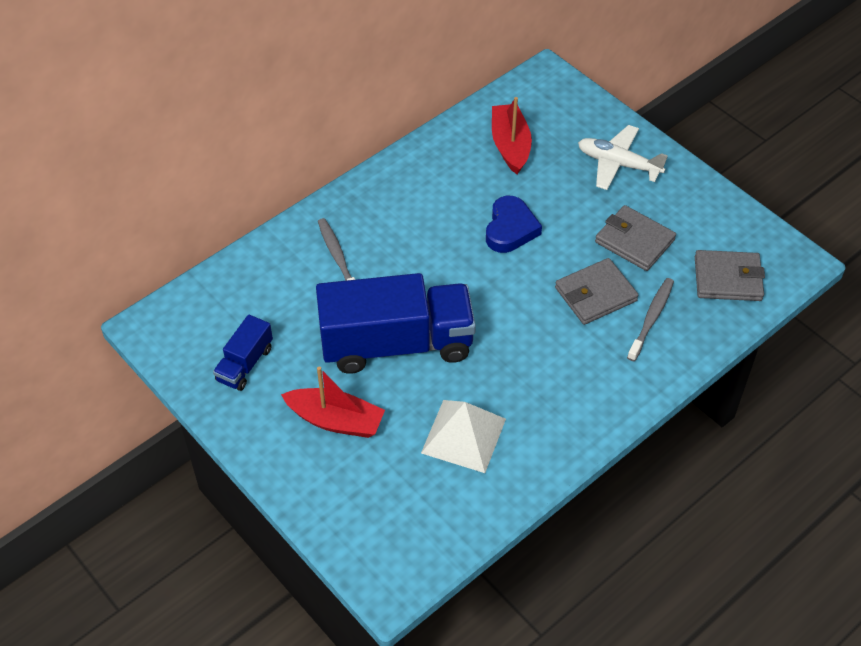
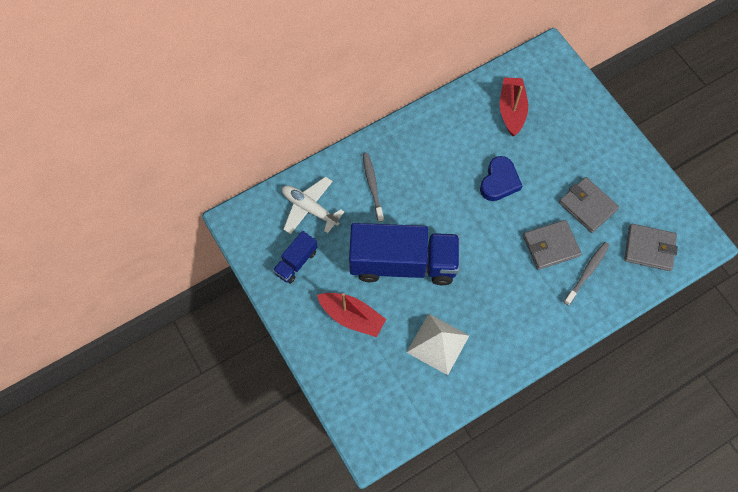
camera: 10 degrees right, 15 degrees up
white plane [578,125,668,190] -> white plane moved to [282,176,344,234]

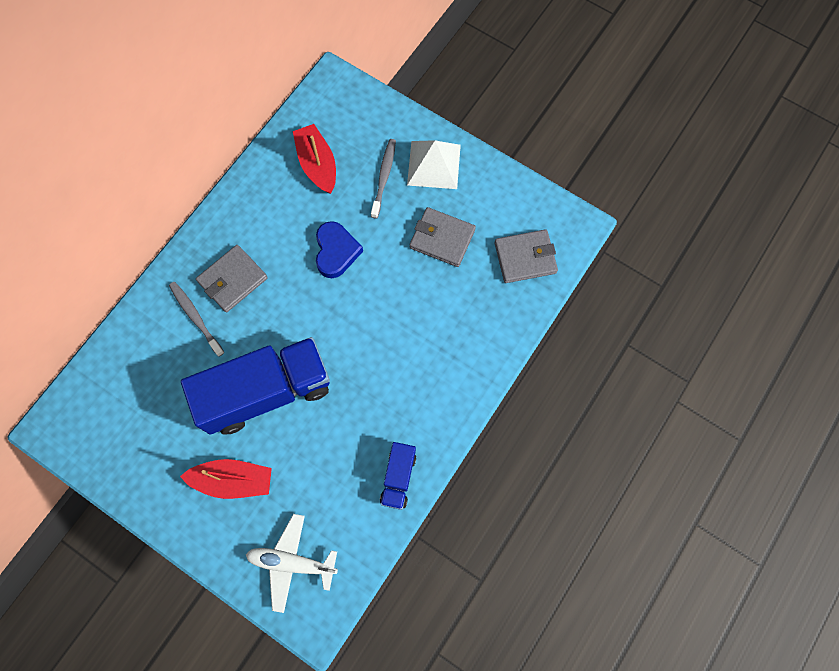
camera: 25 degrees left, 5 degrees up
blue truck [273,231,318,284] -> blue truck moved to [380,442,416,510]
white plane [282,176,344,234] -> white plane moved to [246,514,338,613]
white pyramid [406,314,469,375] -> white pyramid moved to [407,140,461,189]
grey wallet [523,220,582,270] -> grey wallet moved to [196,245,268,313]
grey toothbrush [564,242,610,306] -> grey toothbrush moved to [371,139,396,219]

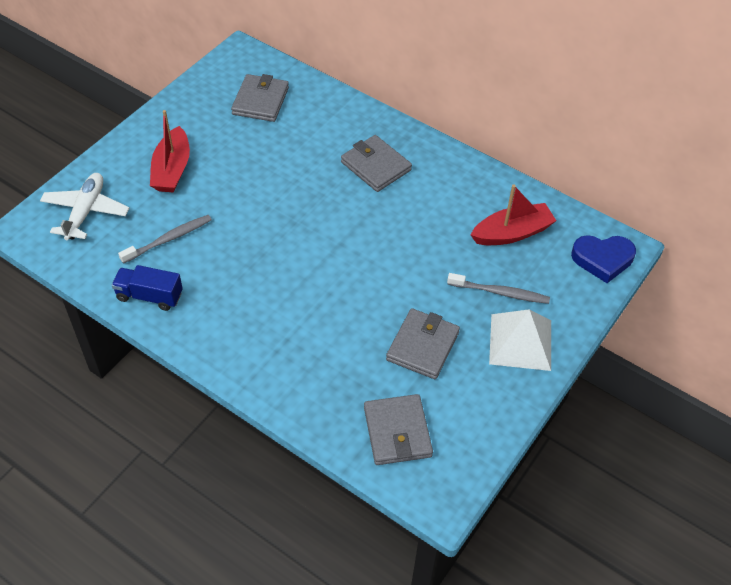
camera: 90 degrees right, 20 degrees down
grey toothbrush [169,282,225,357] -> grey toothbrush moved to [118,215,212,264]
blue truck [181,337,330,435] -> none
blue heart [316,221,363,278] -> blue heart moved to [571,235,636,283]
none -> grey wallet [231,74,289,122]

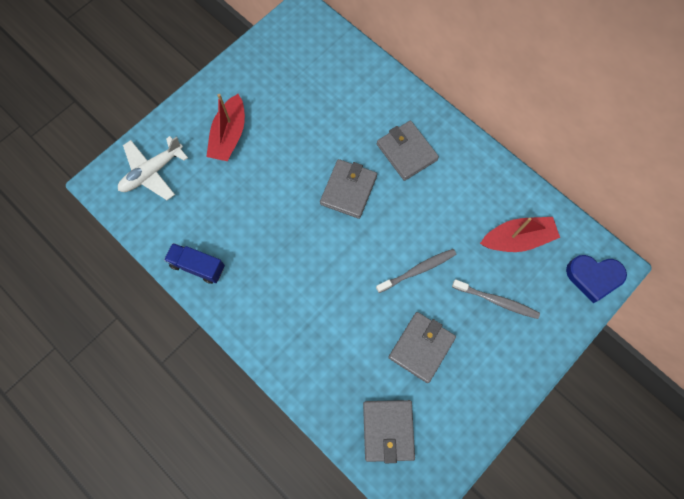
camera: 10 degrees right, 20 degrees up
white plane [40,173,129,240] -> white plane turned 150 degrees counterclockwise [118,136,188,200]
grey toothbrush [118,215,212,264] -> grey toothbrush moved to [376,249,456,293]
grey wallet [231,74,289,122] -> grey wallet moved to [320,159,377,219]
white pyramid [489,309,551,371] -> none

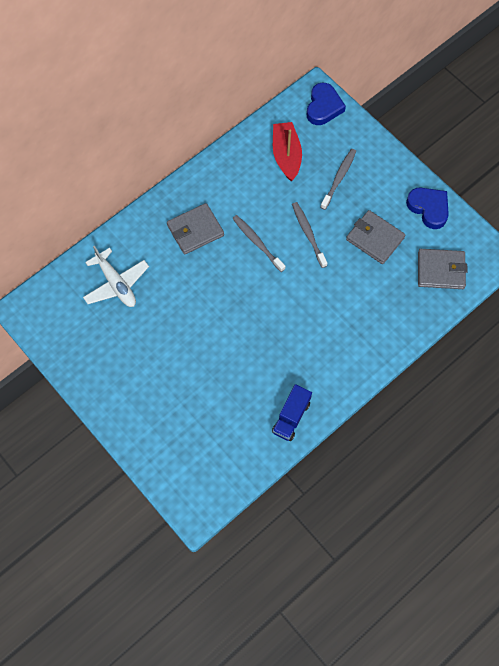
camera: 85 degrees left, 5 degrees down
white plane [118,136,188,200] -> white plane moved to [83,246,149,307]
red boat [206,94,245,161] -> none
grey wallet [320,159,377,219] -> none
none -> grey toothbrush [232,215,285,272]
none -> blue heart [406,187,449,229]

